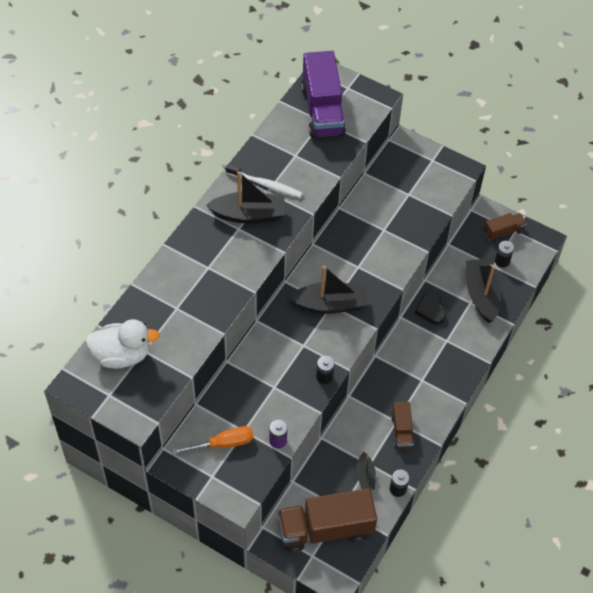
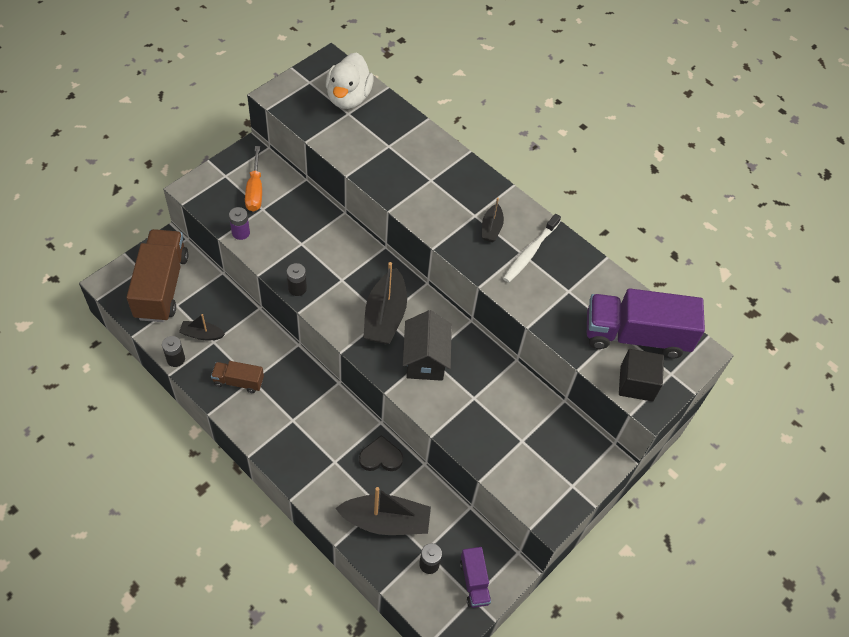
camera: 100 degrees right, 0 degrees up
black boat [206,171,285,223] -> black boat [482,198,504,242], size x0.53
brown truck [484,213,527,242] -> purple truck [460,547,491,608]
none -> black house [403,310,452,381]
none -> black cube [619,349,664,402]

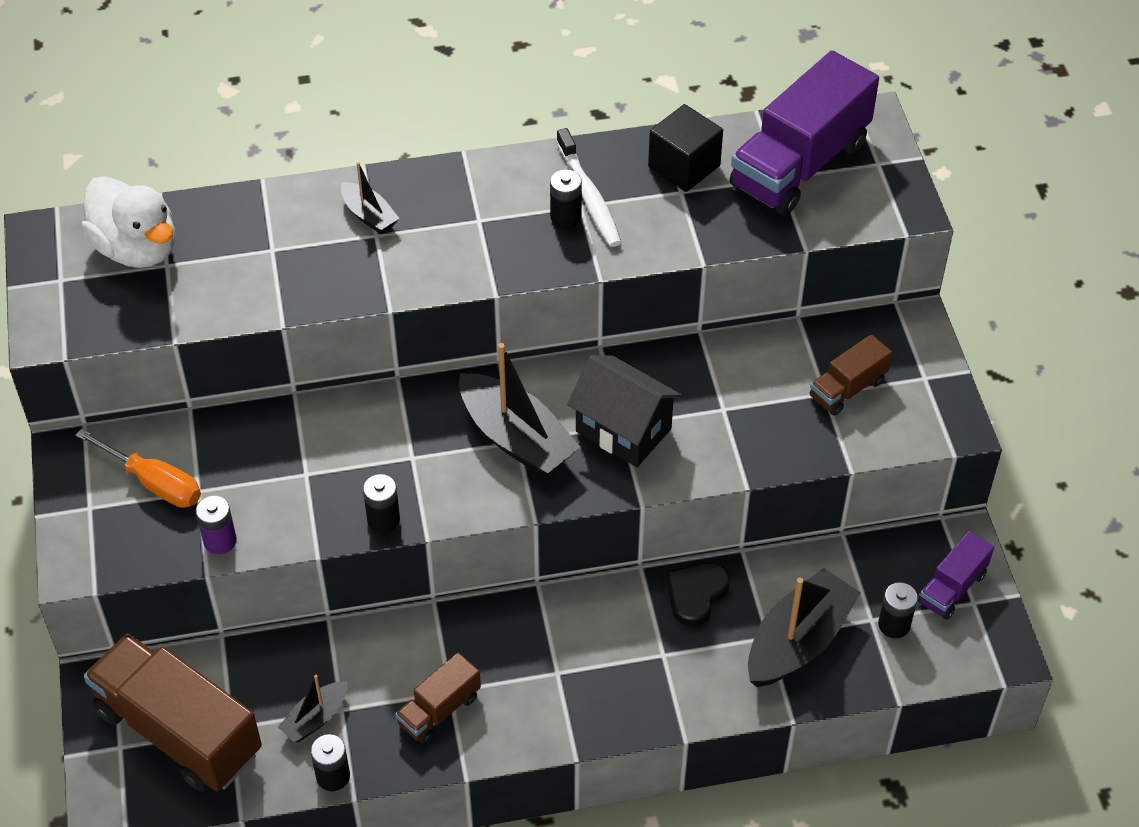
camera: 50 degrees left, 5 degrees down
purple truck [460,547,491,608] -> purple truck turned 105 degrees clockwise [918,531,994,620]
black boat [482,198,504,242] -> black boat moved to [341,162,400,234]
black cube [619,349,664,402] -> black cube moved to [648,104,723,192]
none -> black battery [550,169,582,228]
none -> brown truck [810,334,892,416]

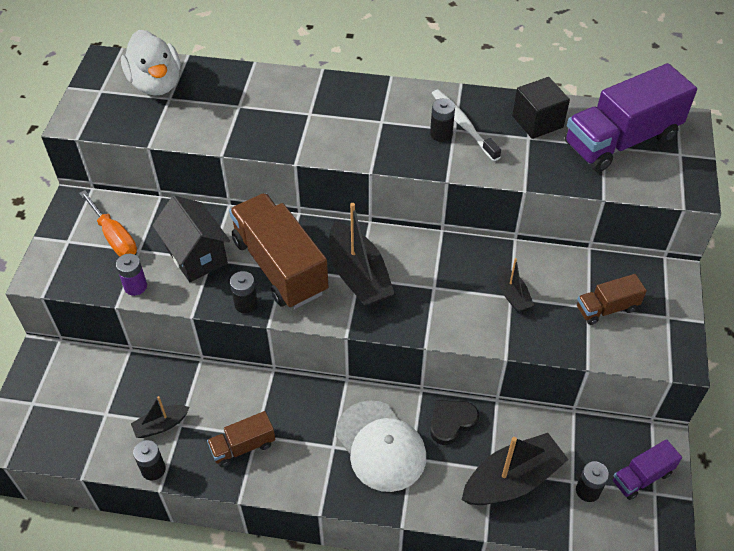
camera: 20 degrees right, 0 degrees up
brown truck [84,633,262,792] -> brown truck moved to [229,193,329,309]
black boat [341,162,400,234] -> black boat moved to [497,258,534,312]
white toothbrush [556,128,621,247] -> white toothbrush turned 150 degrees clockwise [432,90,501,161]
black house [567,355,682,467] -> black house moved to [153,195,230,282]
none -> white cap [336,400,426,492]

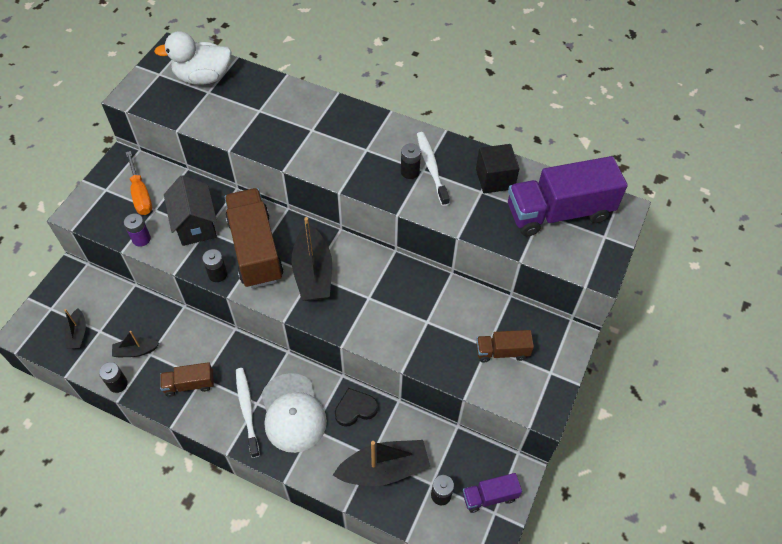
camera: 15 degrees right, 5 degrees up
white duck [121,30,181,96] -> white duck turned 90 degrees clockwise [154,31,232,85]
black boat [497,258,534,312] -> black boat moved to [64,308,86,349]
none -> white toothbrush [236,368,260,458]

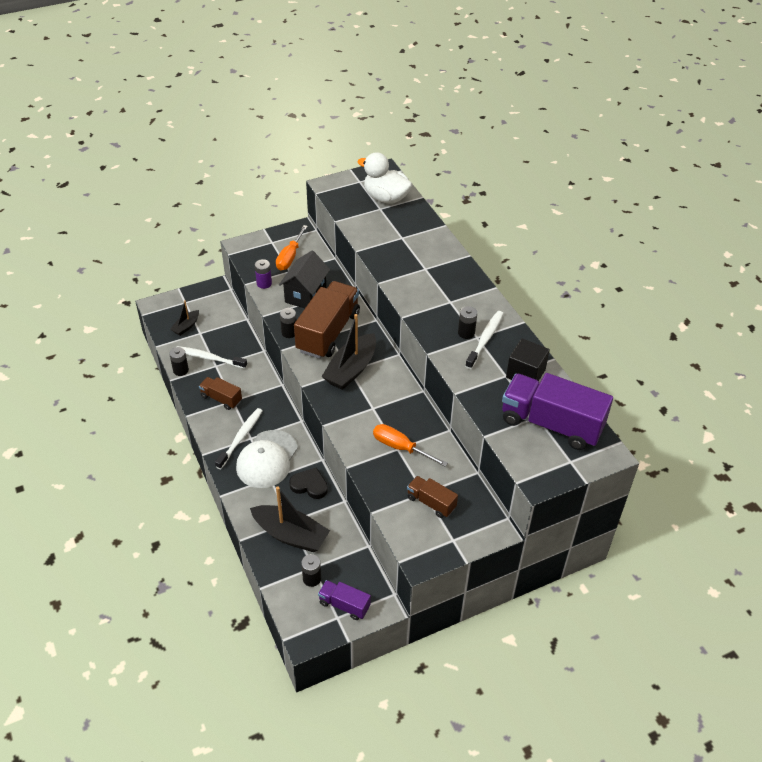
camera: 40 degrees right, 10 degrees down
black boat [112,331,159,358] -> white toothbrush [177,346,247,369]
none -> orange screwdriver [373,424,448,467]

